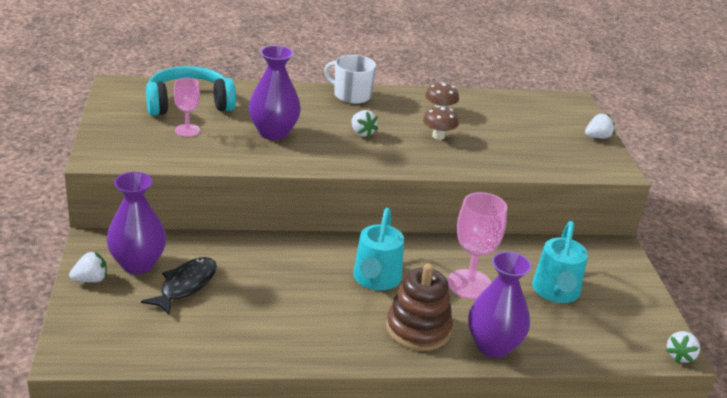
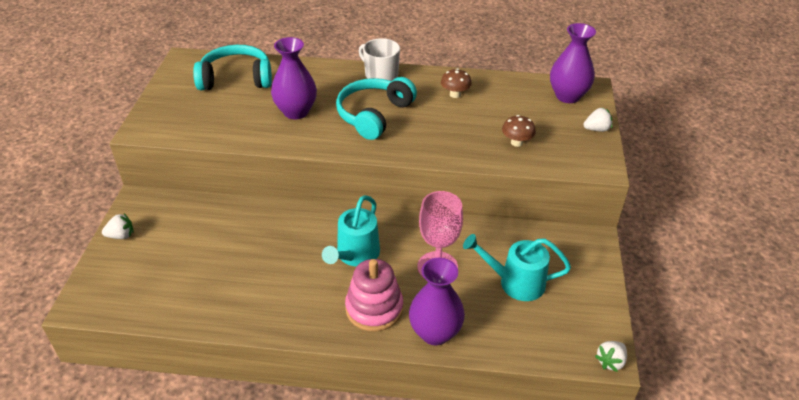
camera: 15 degrees right, 10 degrees up
purple vase [107,172,166,274] -> purple vase moved to [550,23,596,103]
black fish [141,257,217,315] -> none
pink goblet [174,78,200,137] -> none
white strawberry [351,110,378,138] -> turquoise headphones [336,77,417,140]
brown stacking toy [386,264,453,351] -> pink stacking toy [345,259,403,332]
brown mushroom [423,106,459,140] -> brown mushroom moved to [502,115,536,147]
turquoise watering can [532,221,588,303] -> turquoise watering can turned 75 degrees clockwise [463,234,571,301]

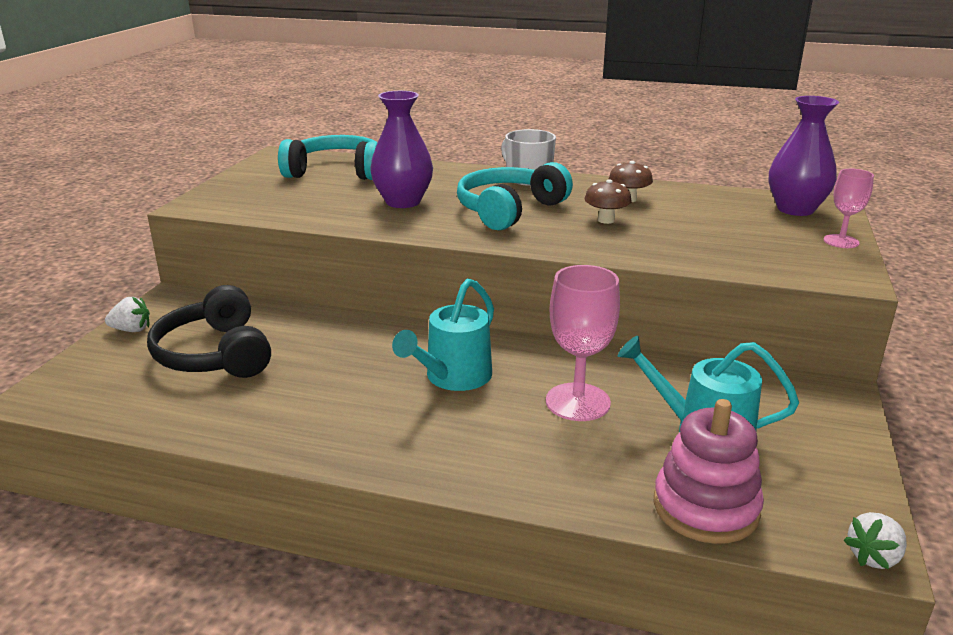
camera: 10 degrees right, 15 degrees down
pink stacking toy [345,259,403,332] -> pink stacking toy moved to [654,399,764,544]
purple vase [409,258,465,345] -> none
brown mushroom [502,115,536,147] -> brown mushroom moved to [585,179,632,224]
white strawberry [583,107,613,132] -> pink goblet [824,169,874,248]
none -> black headphones [147,285,271,378]

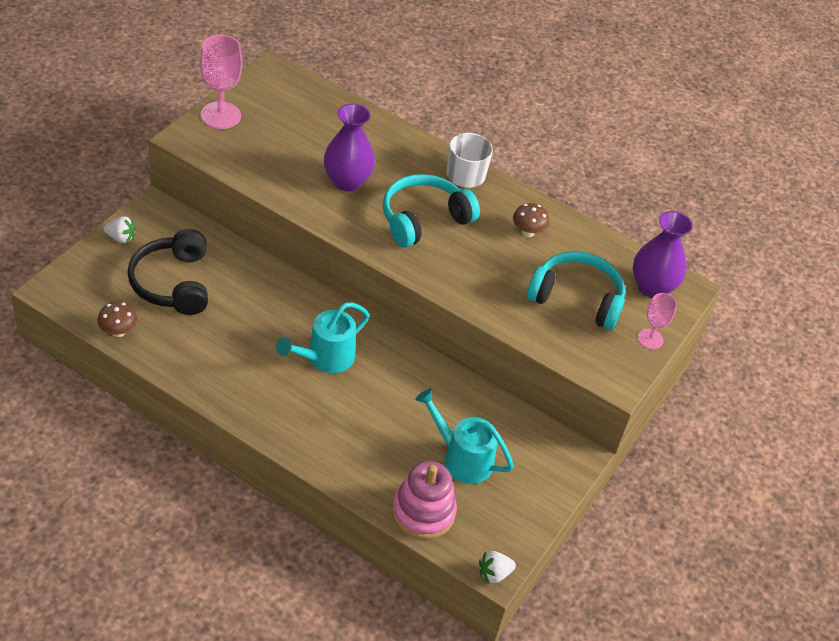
camera: 10 degrees right, 20 degrees up
turquoise headphones [278,135,377,180] -> turquoise headphones moved to [527,251,625,330]
pink goblet [546,265,620,421] -> pink goblet moved to [200,35,243,129]
brown mushroom [585,179,632,224] -> brown mushroom moved to [97,302,137,337]

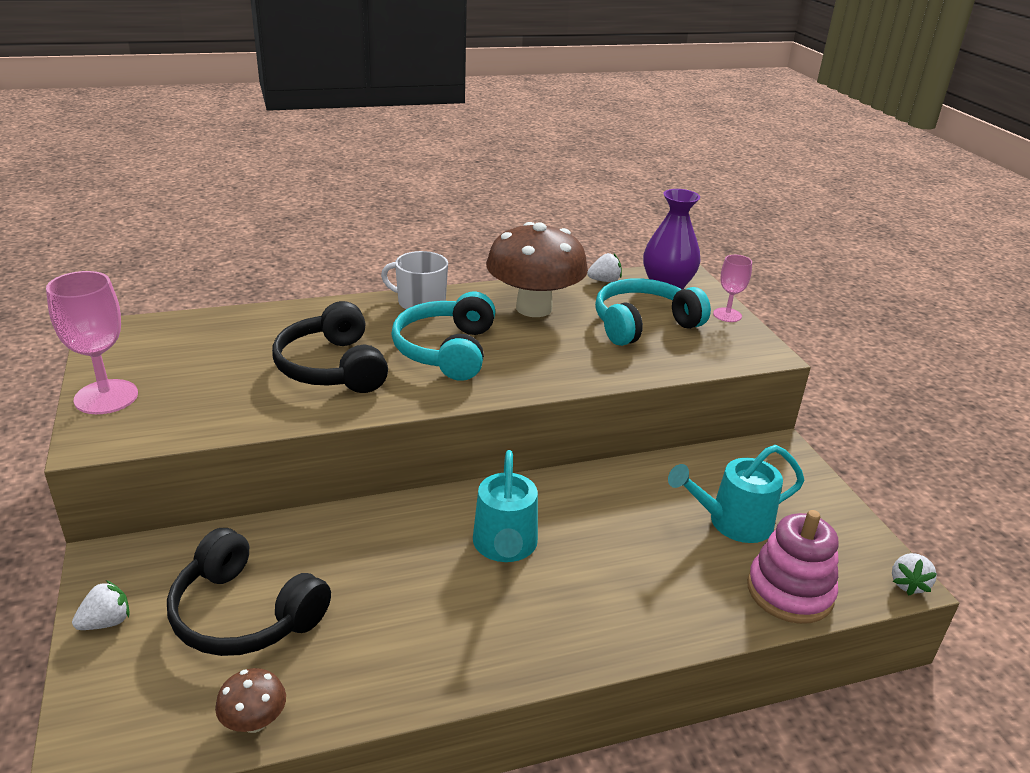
camera: 45 degrees left, 15 degrees down
purple vase [324,103,375,191] -> black headphones [272,301,388,393]
brown mushroom [513,203,549,237] -> brown mushroom [486,222,588,317], size x2.35
none -> white strawberry [587,253,622,282]

